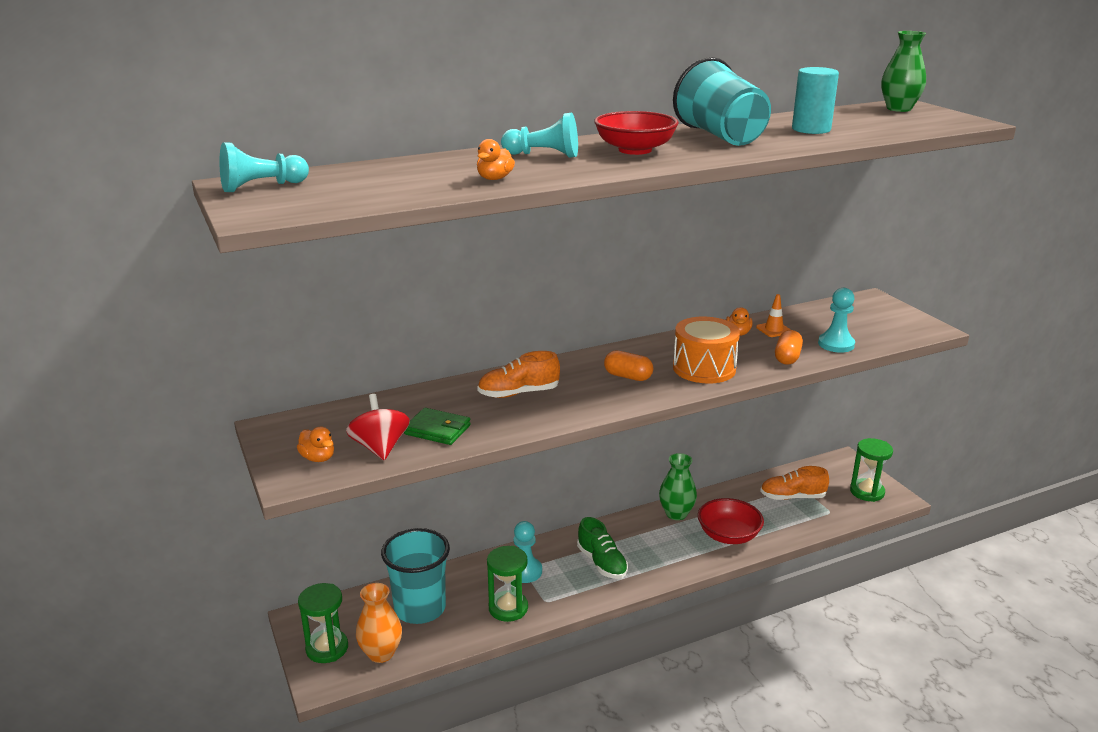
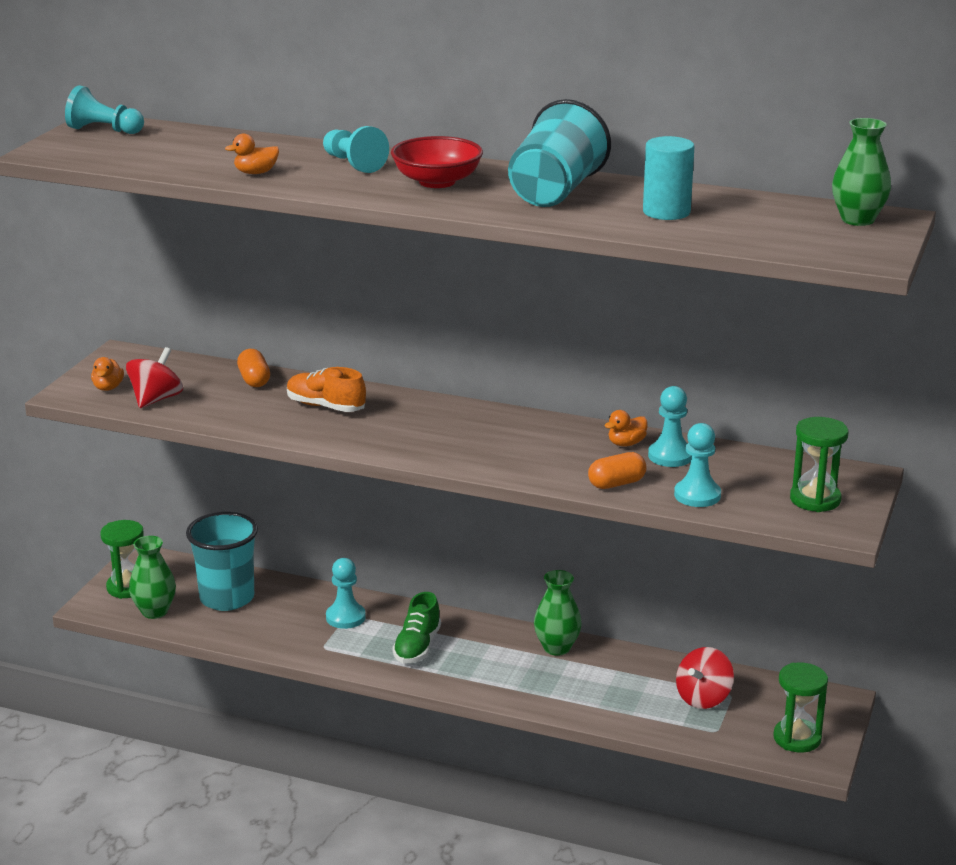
camera: 45 degrees right, 0 degrees up
orange vase [356,583,402,663] -> green vase [129,536,176,619]
green wallet [404,408,471,445] -> none
green hourglass [487,546,528,622] -> green hourglass moved to [790,417,848,512]
orange capsule [604,350,653,381] -> orange capsule moved to [237,349,270,387]
orange drum [673,317,740,384] -> none
red bowl [698,498,764,544] -> none
orange traffic cone [756,294,791,337] -> turquoise pawn [648,386,692,467]
orange shoe [760,466,829,500] -> red spinning top [676,647,734,709]

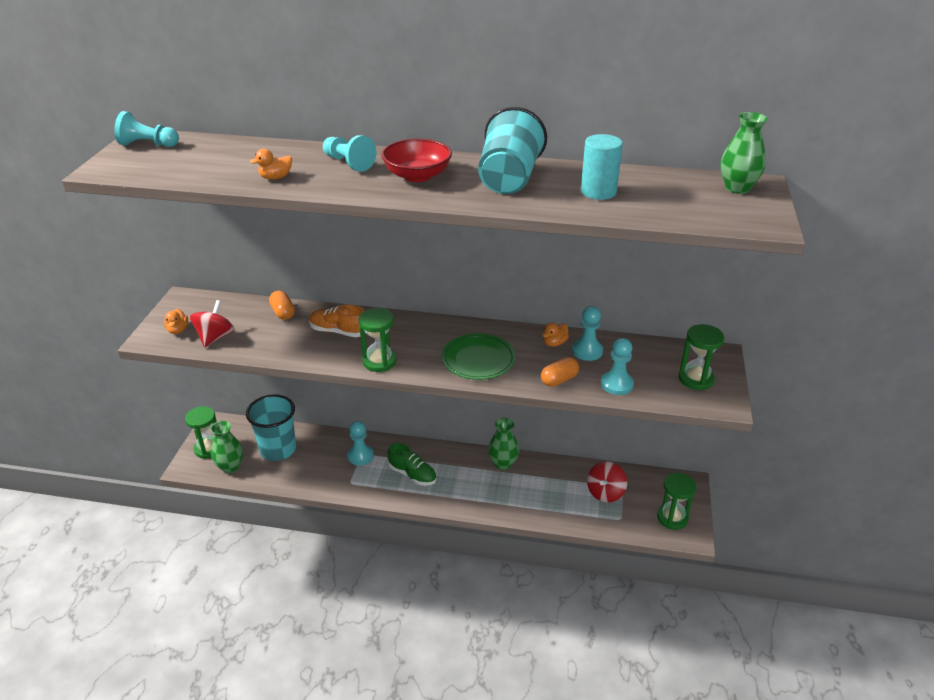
camera: 10 degrees left, 10 degrees up
green shoe [392,592,441,664] -> green shoe turned 60 degrees counterclockwise [388,443,436,486]
none -> green hourglass [359,308,397,372]
none -> green plate [442,333,516,380]

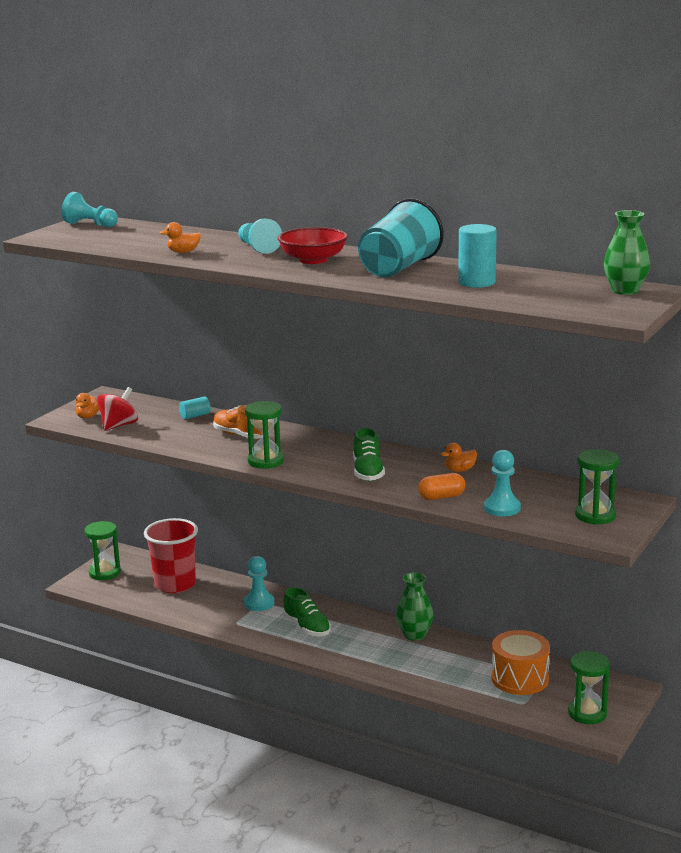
camera: 20 degrees right, 15 degrees down
green vase [210,421,243,473] -> none
turquoise cup [246,394,296,461] -> red cup [144,518,198,593]
orange capsule [269,291,295,320] -> turquoise cylinder [179,396,211,419]
green plate [442,333,516,380] -> green shoe [353,428,385,481]
turquoise pawn [572,306,603,361] -> none
red spinning top [587,462,627,502] -> orange drum [491,630,550,695]

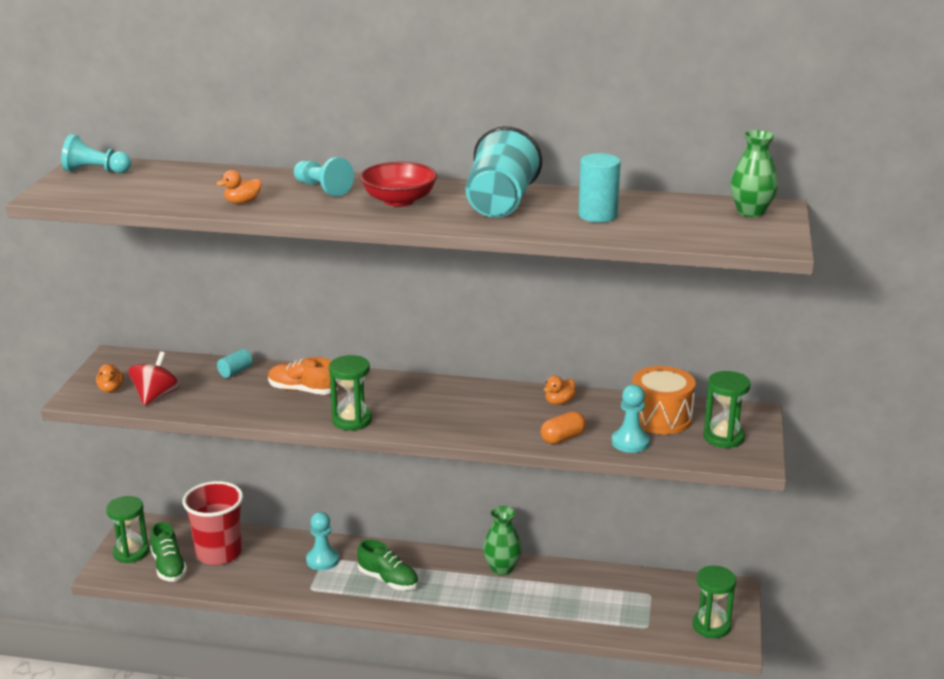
camera: 20 degrees left, 5 degrees up
green shoe [353,428,385,481] -> green shoe moved to [150,522,187,582]
orange drum [491,630,550,695] -> orange drum moved to [632,366,696,434]

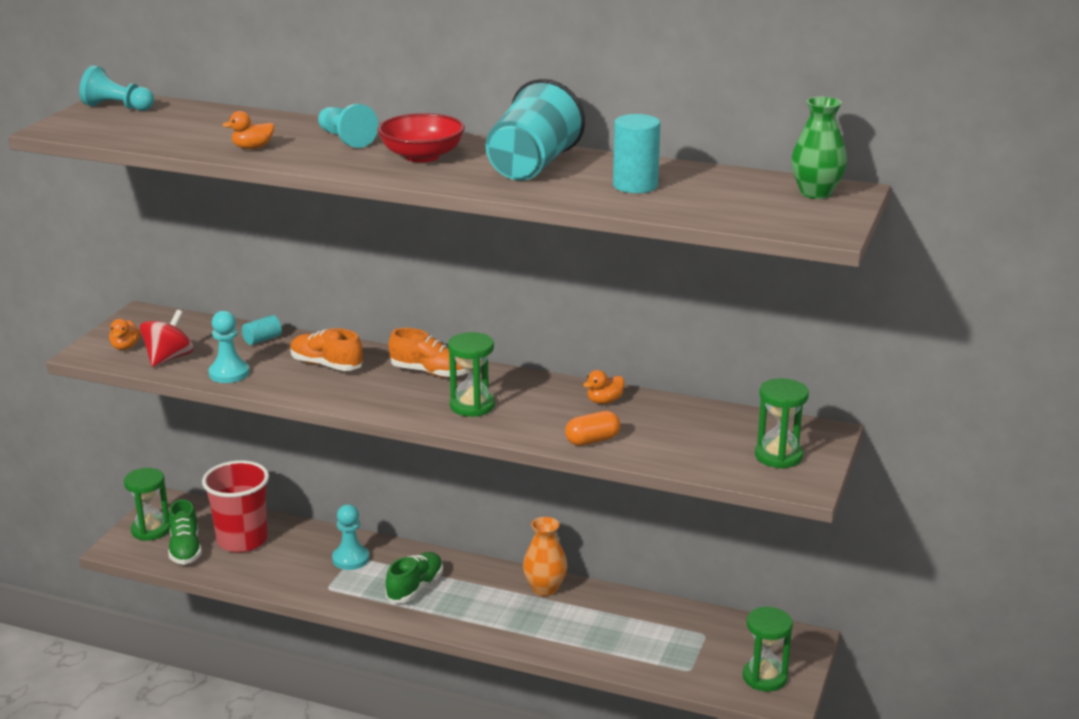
camera: 10 degrees right, 0 degrees up
green hourglass [329,355,372,430] -> green hourglass moved to [448,332,495,417]
green shoe [357,539,418,590] -> green shoe turned 105 degrees counterclockwise [385,552,443,603]
green vase [483,506,522,575] -> orange vase [523,517,568,596]
turquoise pawn [612,384,650,453] -> turquoise pawn moved to [208,311,249,383]
orange drum [632,366,696,434] -> none
none -> orange shoe [389,328,468,378]

